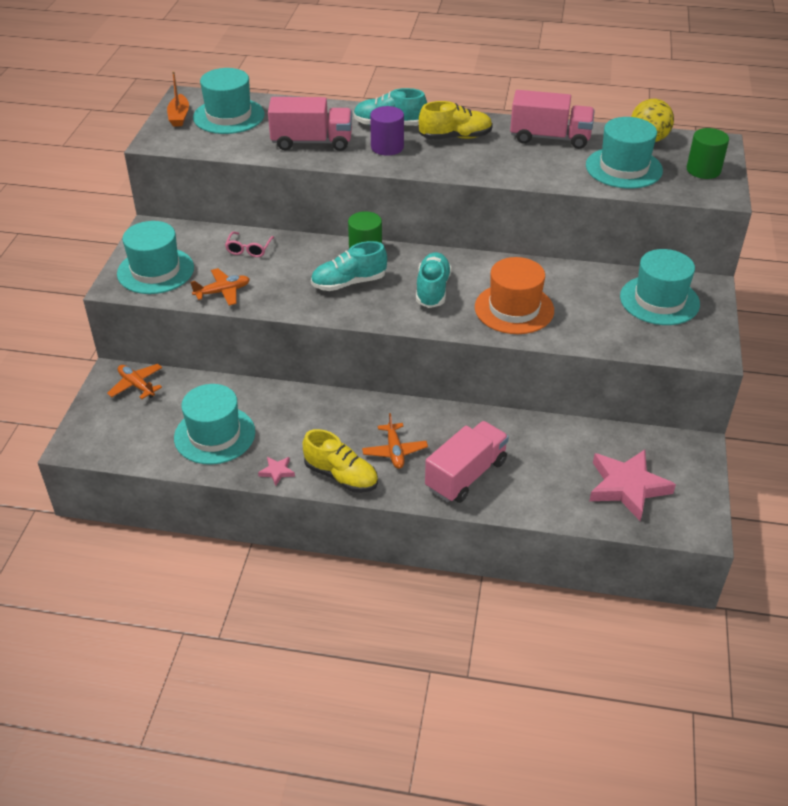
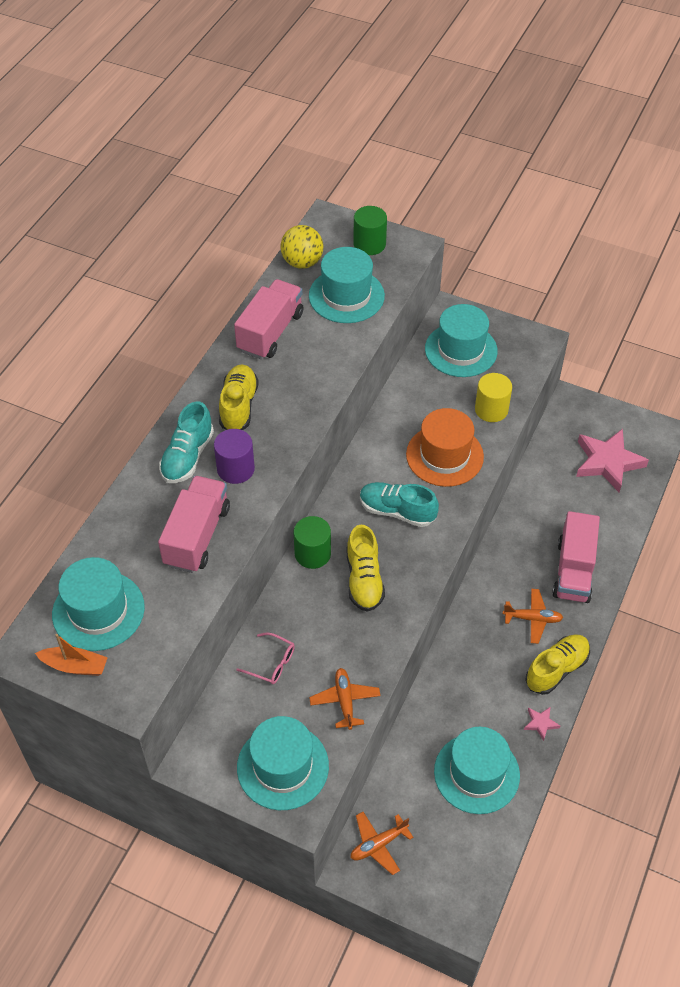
camera: 75 degrees left, 10 degrees up
turquoise shoe [311,241,387,291] -> yellow shoe [346,525,385,612]
pink truck [425,421,509,503] -> pink truck turned 135 degrees counterclockwise [552,511,600,603]
none -> yellow cylinder [475,373,512,422]

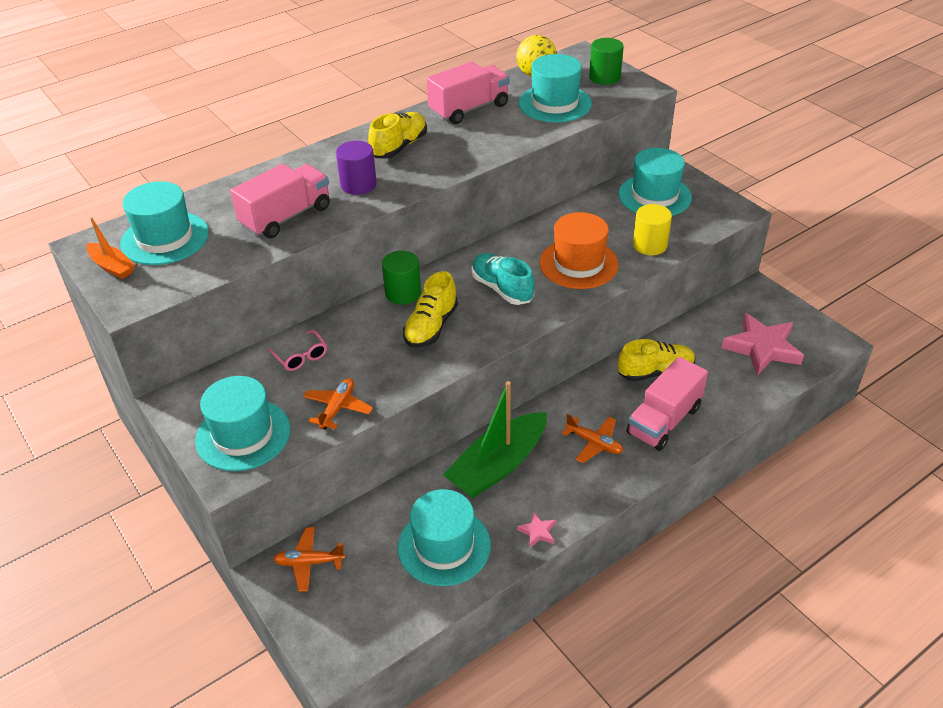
camera: 30 degrees right, 10 degrees down
turquoise shoe [159,401,214,483] -> none
yellow shoe [525,634,590,695] -> yellow shoe moved to [618,339,695,382]
none -> green boat [443,381,547,498]

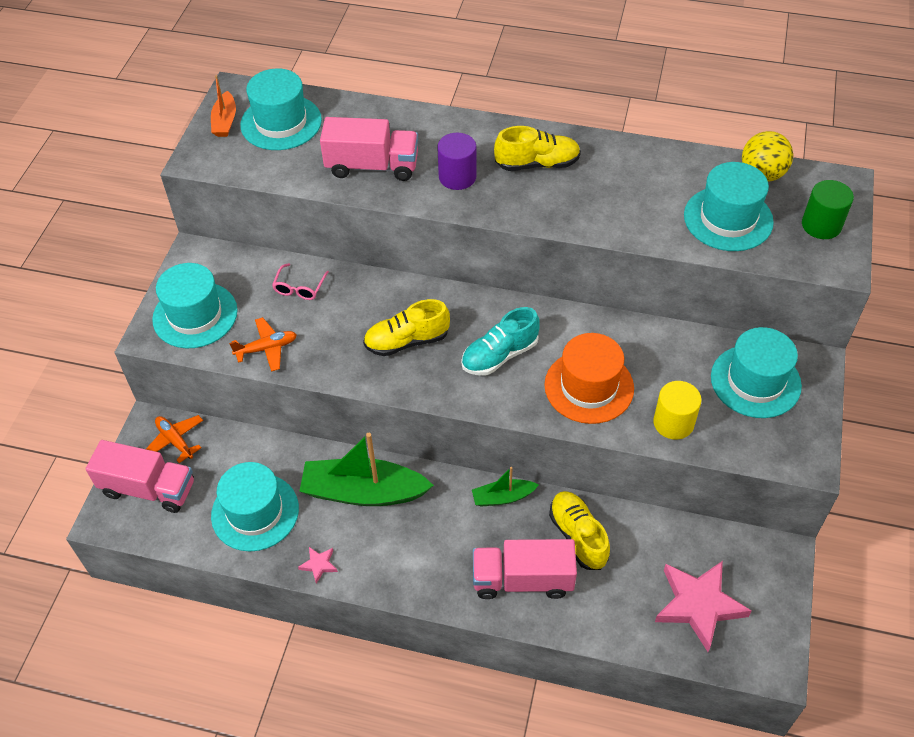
camera: 50 degrees right, 10 degrees up
green cylinder [382,251,421,305] -> none
pink truck [427,61,510,124] -> pink truck moved to [86,440,194,513]
turquoise shoe [471,253,535,305] -> turquoise shoe turned 135 degrees counterclockwise [461,307,540,376]
orange plane [562,414,623,463] -> none
yellow shoe [618,339,695,382] -> yellow shoe turned 150 degrees counterclockwise [549,491,610,570]
none -> green boat [472,467,538,507]

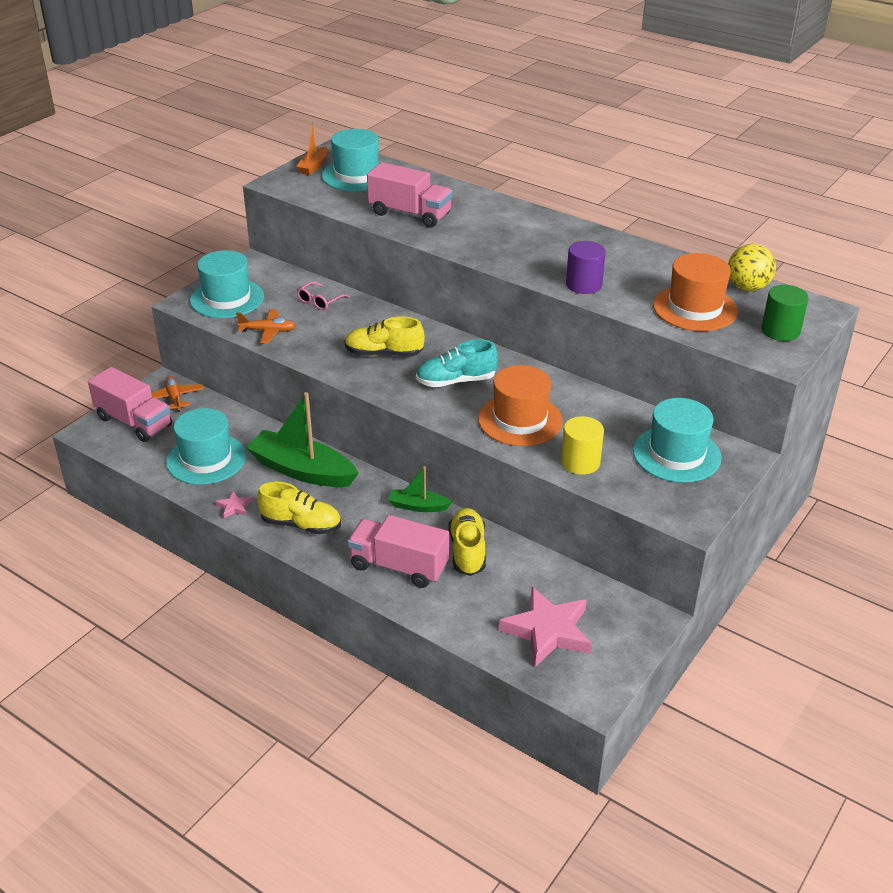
camera: 20 degrees right, 15 degrees down
purple cylinder [437,133,477,190] -> purple cylinder moved to [566,241,606,294]
yellow shoe [494,126,581,171] -> yellow shoe moved to [257,481,341,535]
turquoise hat [684,162,774,251] -> orange hat [653,253,738,331]

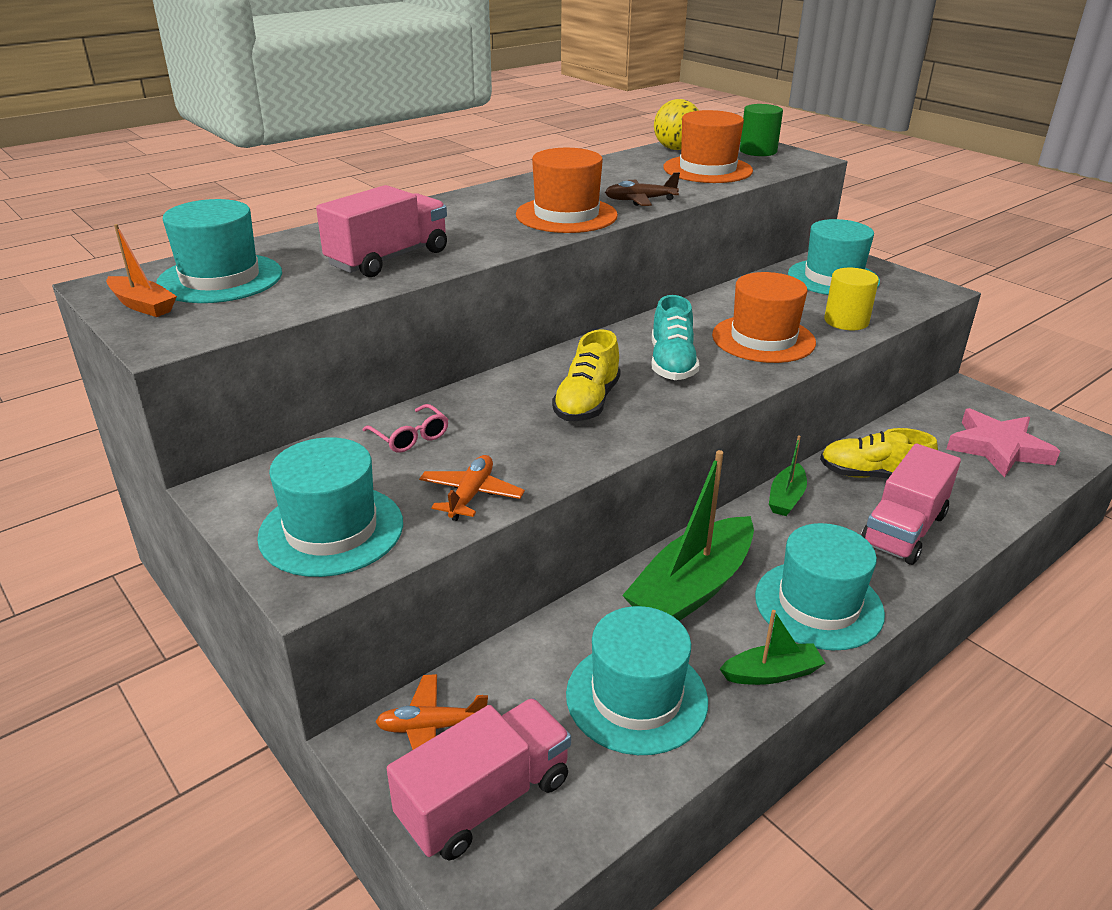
camera: 75 degrees left, 5 degrees down
pink star [216,491,252,518] -> green boat [720,610,826,685]
yellow shoe [257,481,341,535] -> turquoise hat [755,523,885,650]
purple cylinder [566,241,606,294] -> brown plane [605,172,680,206]
none -> orange hat [516,148,618,233]

